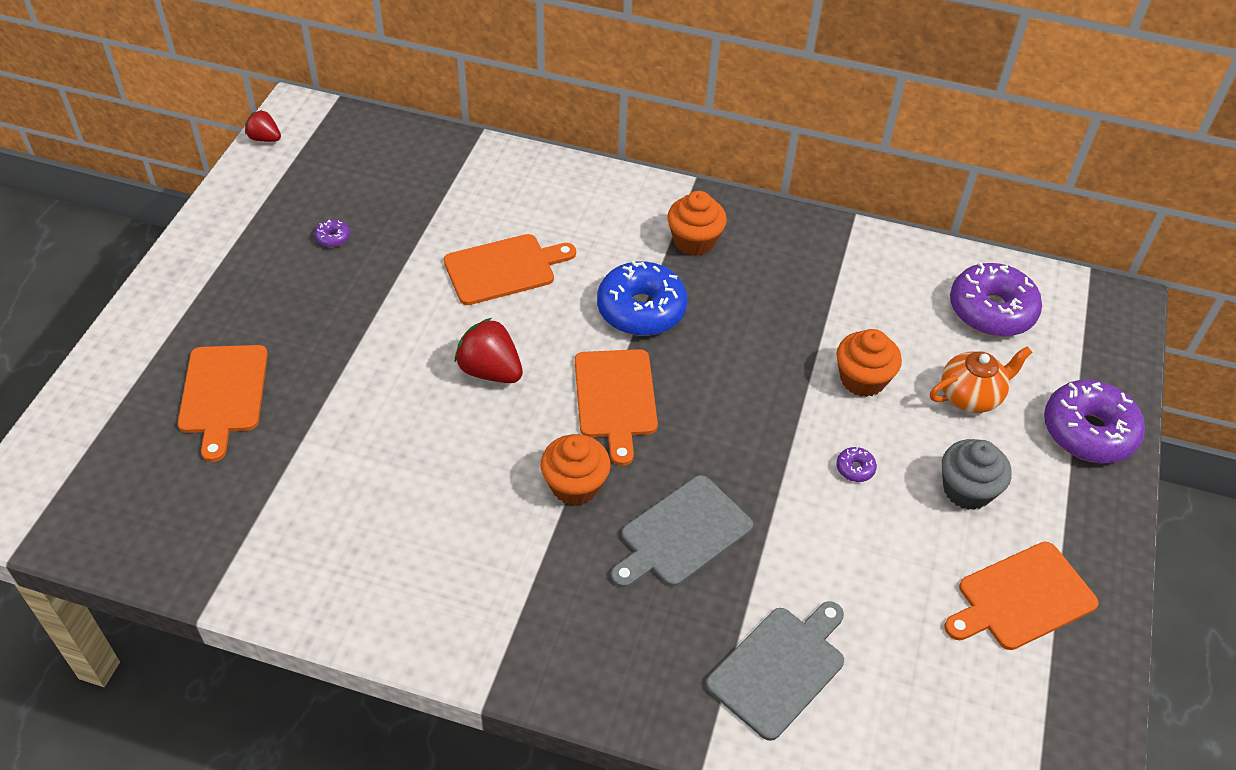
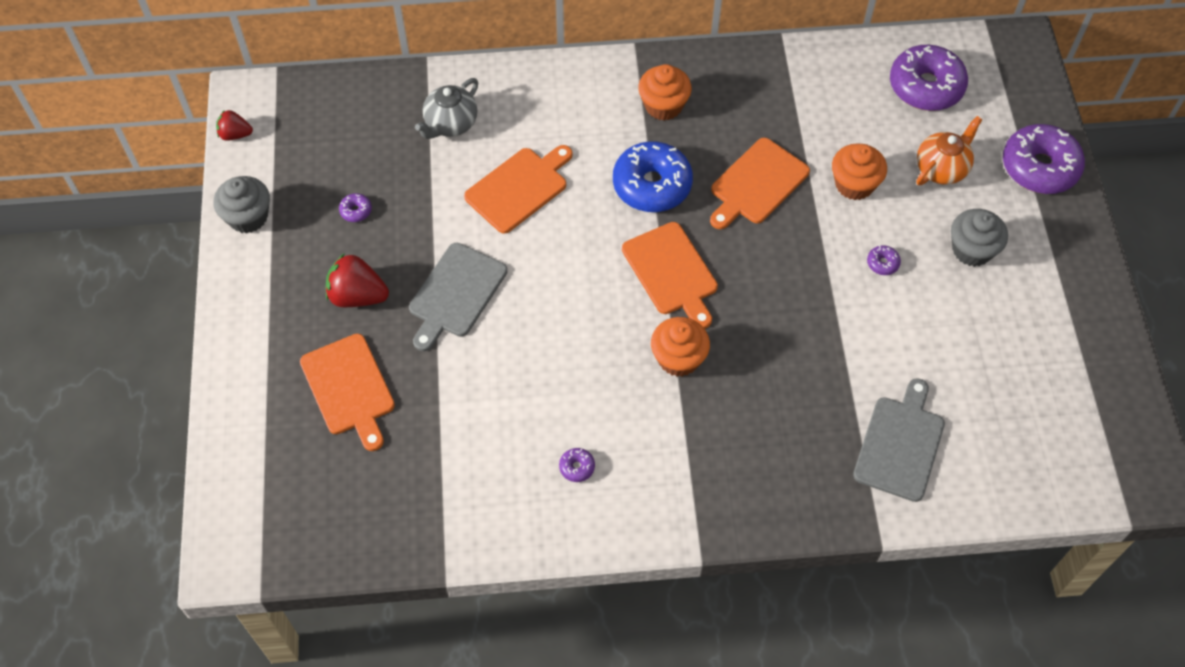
camera: 20 degrees left, 10 degrees up
red strawberry [455,318,523,383] -> red strawberry moved to [326,253,389,307]
grey cutting board [611,475,753,588] -> grey cutting board moved to [409,243,507,351]
orange cutting board [945,542,1099,650] -> orange cutting board moved to [710,138,810,229]
none -> grey cupcake [214,176,270,233]
none -> grey teapot [415,78,478,139]
none -> purple donut [559,448,595,482]

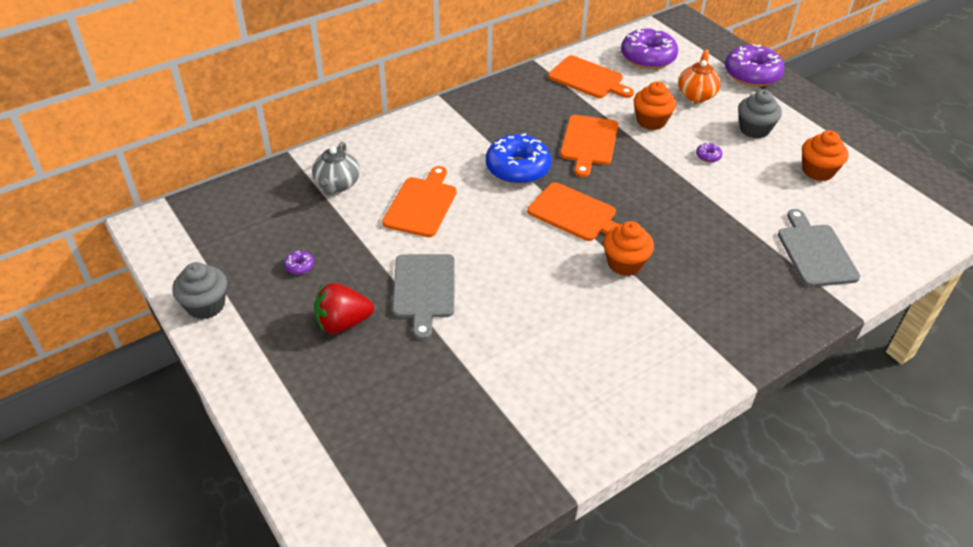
camera: 30 degrees left, 15 degrees down
red strawberry [216,110,253,141] -> none
orange cutting board [300,334,395,451] -> orange cutting board moved to [548,56,634,98]
purple donut [559,448,595,482] -> none
orange cupcake [638,64,692,121] -> orange cupcake moved to [802,130,849,181]

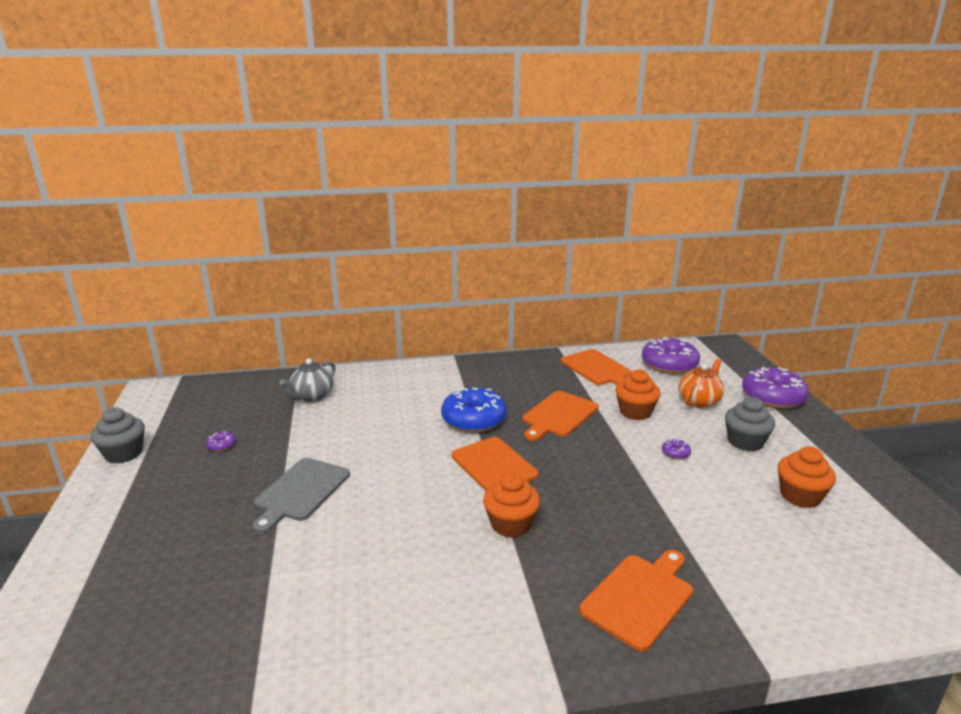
camera: 25 degrees right, 20 degrees down
red strawberry [314,283,374,334] -> none
orange cutting board [382,166,457,237] -> orange cutting board moved to [579,550,693,651]
grey cutting board [778,209,860,287] -> none

